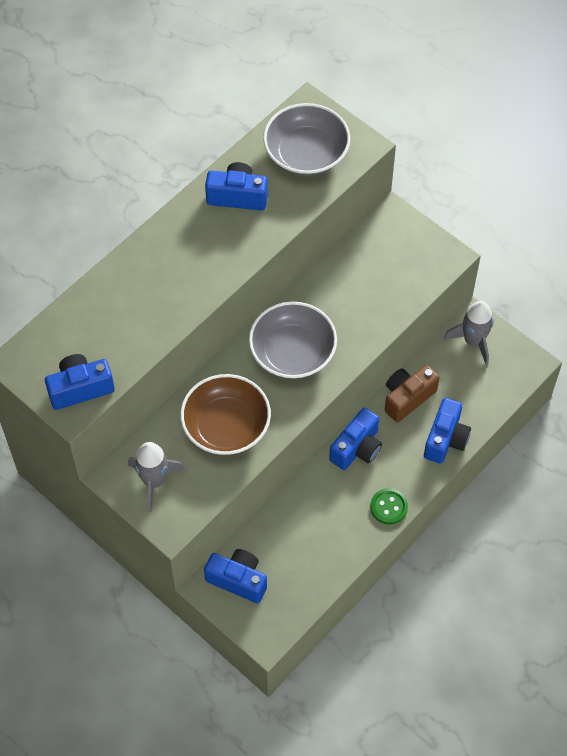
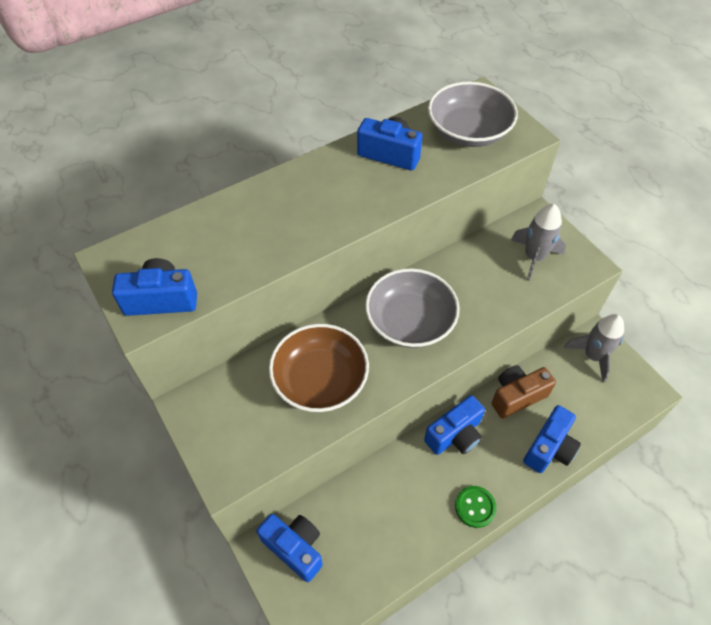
camera: 15 degrees right, 5 degrees down
grey rocket [128,442,185,512] -> grey rocket moved to [511,204,566,281]

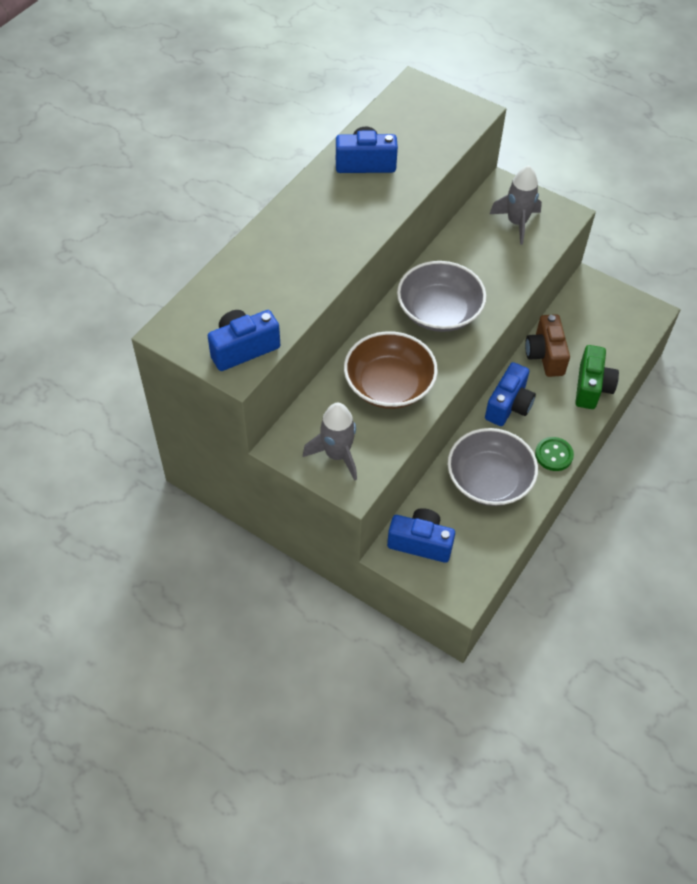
camera: 25 degrees left, 0 degrees up
grey bowl [428,82,518,147] -> grey bowl moved to [448,428,538,506]
brown camera [492,365,556,419] -> brown camera turned 45 degrees counterclockwise [525,314,570,377]
blue camera [523,405,581,473] -> green camera [575,345,619,409]
grey rocket [564,314,624,382] -> grey rocket moved to [303,403,357,481]

